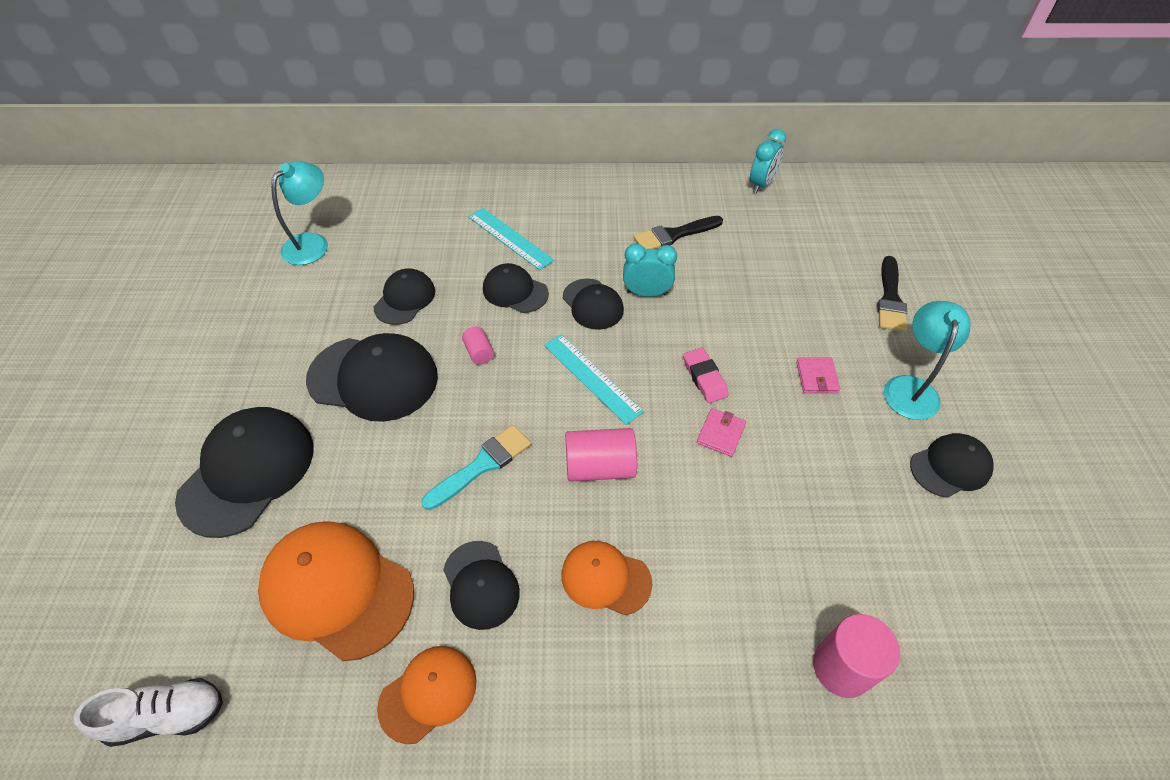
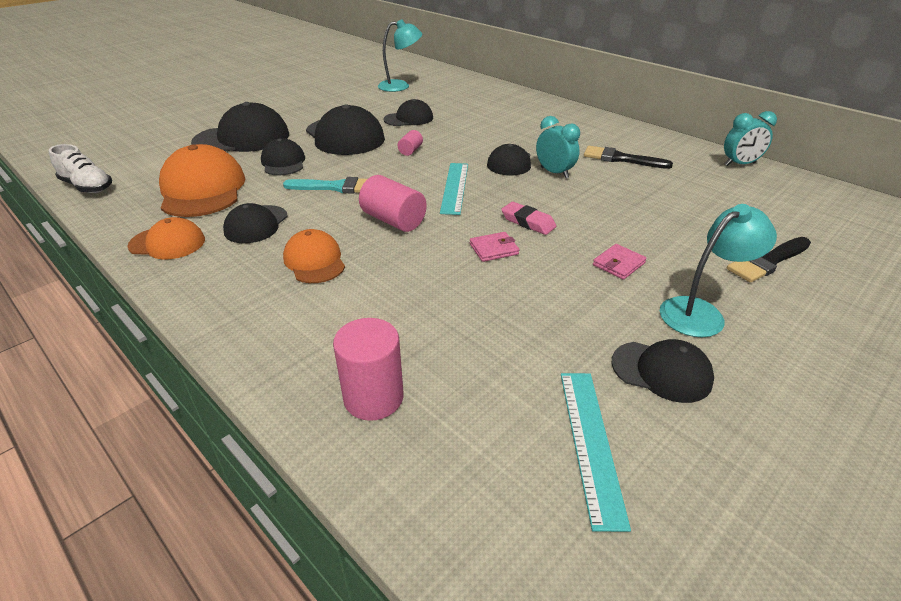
camera: 45 degrees right, 15 degrees down
turquoise ruler [468,208,554,270] -> turquoise ruler moved to [561,373,631,532]
black cap [483,263,549,313] -> black cap moved to [261,138,305,175]
pink eraser [683,348,728,403] -> pink eraser turned 75 degrees counterclockwise [501,202,556,235]

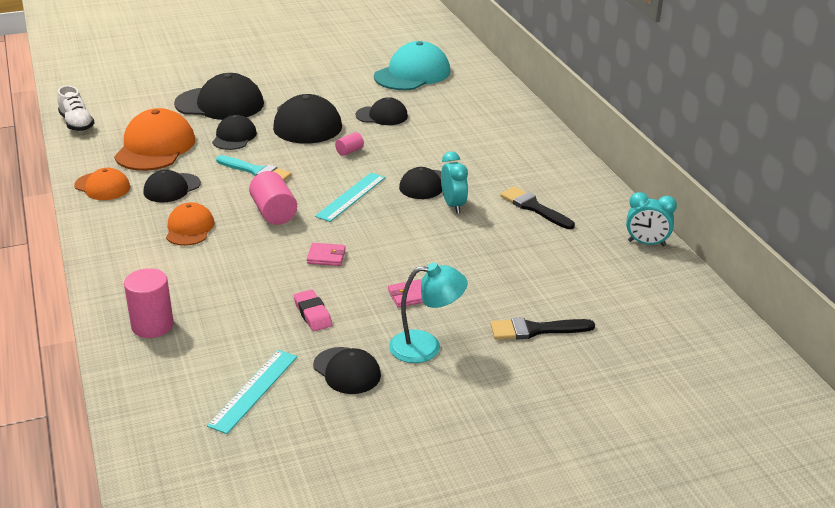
camera: 25 degrees right, 5 degrees down
turquoise lamp [378,19,422,92] -> turquoise cap [374,41,450,90]
pink eraser [501,202,556,235] -> pink eraser moved to [294,290,332,331]

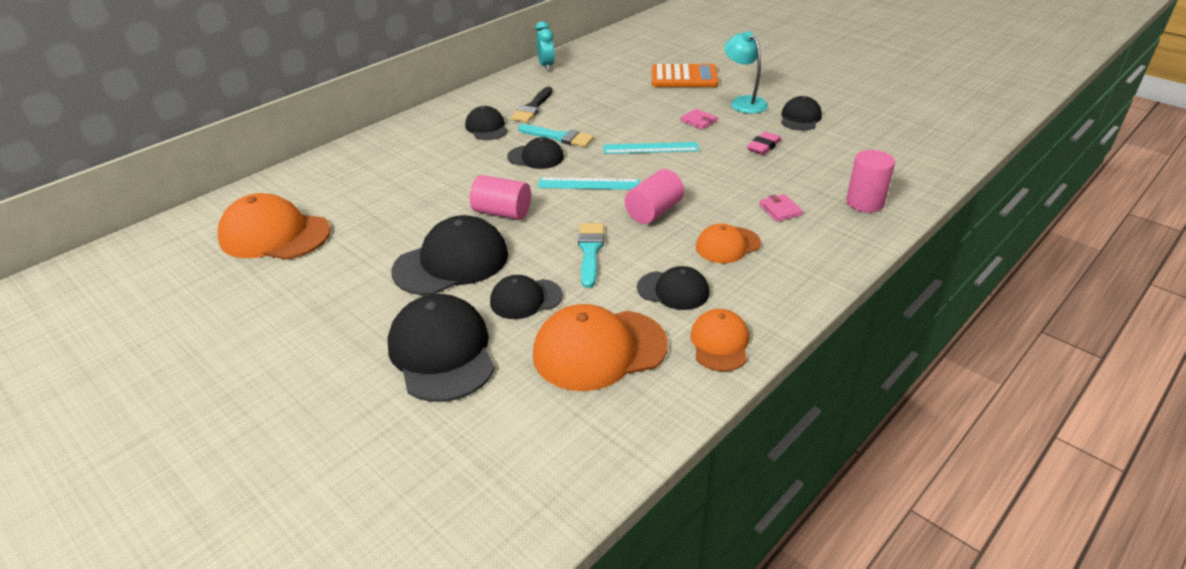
camera: 115 degrees left, 5 degrees up
white shoe [57,85,95,131] -> none
turquoise ruler [207,350,297,434] -> turquoise ruler moved to [603,142,699,154]
pink wallet [307,243,346,266] -> pink wallet moved to [759,194,803,222]
pink cylinder [335,132,364,156] -> pink cylinder [470,175,531,220], size x1.87
black cap [356,97,408,125] -> black cap moved to [465,106,508,140]
turquoise cap [374,41,450,90] -> orange cap [218,193,331,260]
turquoise clock [441,152,468,213] -> turquoise brush [518,124,594,147]
black brush [490,317,595,340] -> orange calculator [652,64,718,87]

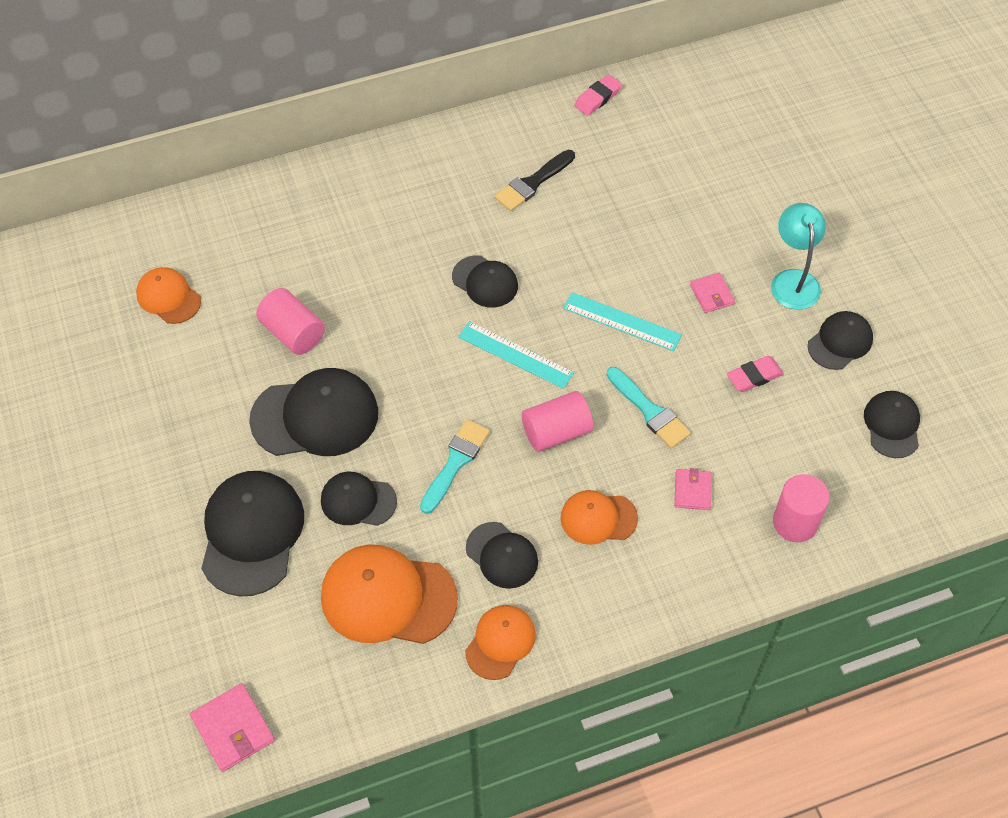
camera: 25 degrees right, 20 degrees up
orange cap [218,193,331,260] -> orange cap [136,267,201,324], size x0.58
black cap [465,106,508,140] -> black cap moved to [864,391,920,458]
pink cylinder [470,175,531,220] -> pink cylinder moved to [256,288,325,355]
turquoise brush [518,124,594,147] -> turquoise brush moved to [606,367,691,448]
turquoise clock [535,21,555,71] -> pink eraser [574,74,622,116]
orange calculator [652,64,718,87] -> none
none -> pink wallet [190,683,275,772]

